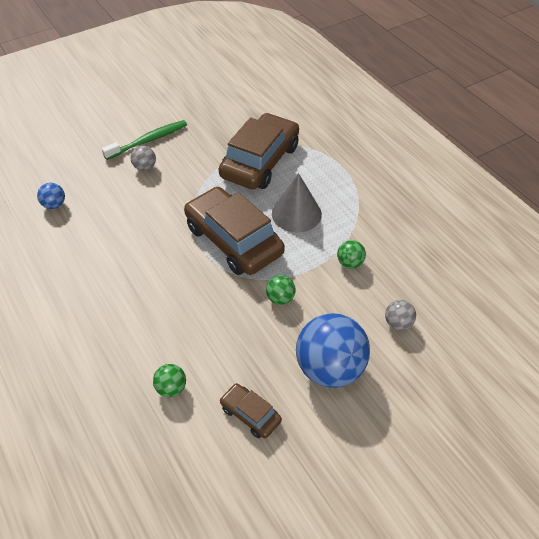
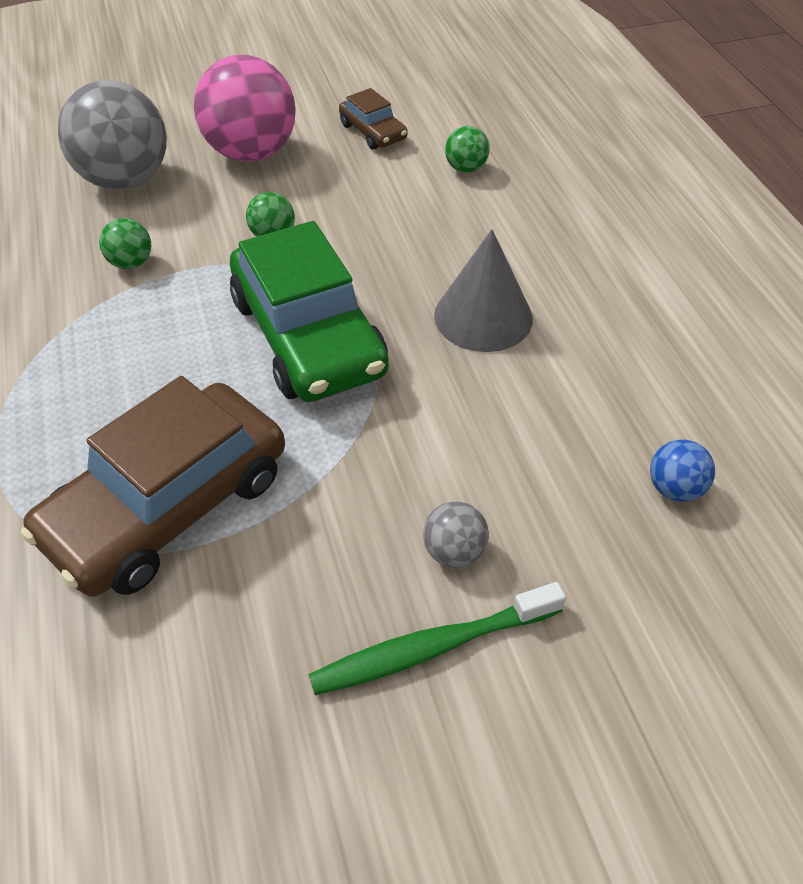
camera: 165 degrees left, 0 degrees up
brown car [184,187,285,275] -> green car [230,221,389,402]
grey cone [272,173,322,233] -> grey cone moved to [434,229,533,352]
blue ball [296,313,370,388] -> pink ball [194,55,296,162]
grey ball [385,300,416,330] -> grey ball [58,80,167,190], size x2.24

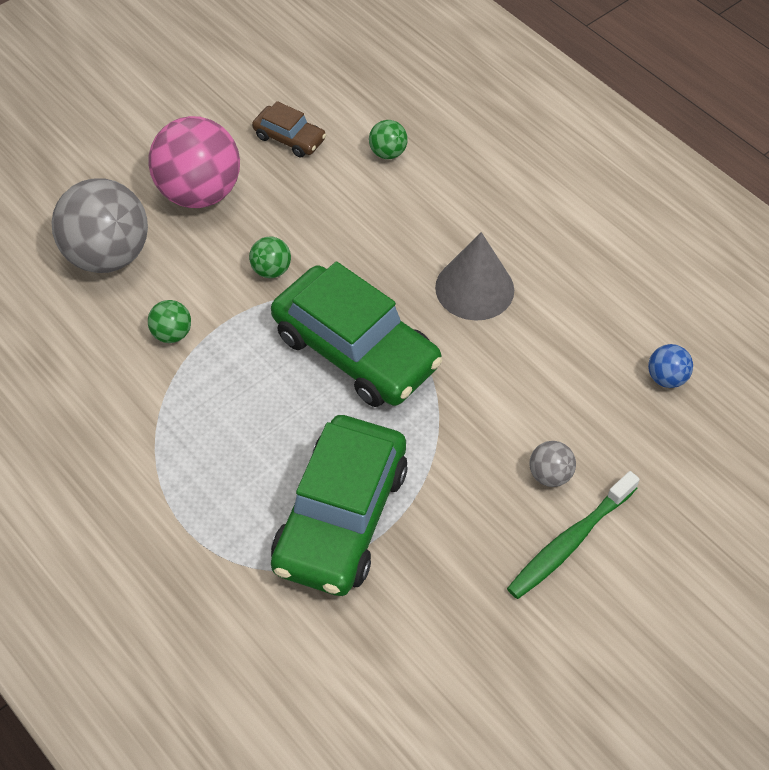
camera: 25 degrees left, 5 degrees up
brown car [21,376,285,597] -> green car [271,415,408,596]

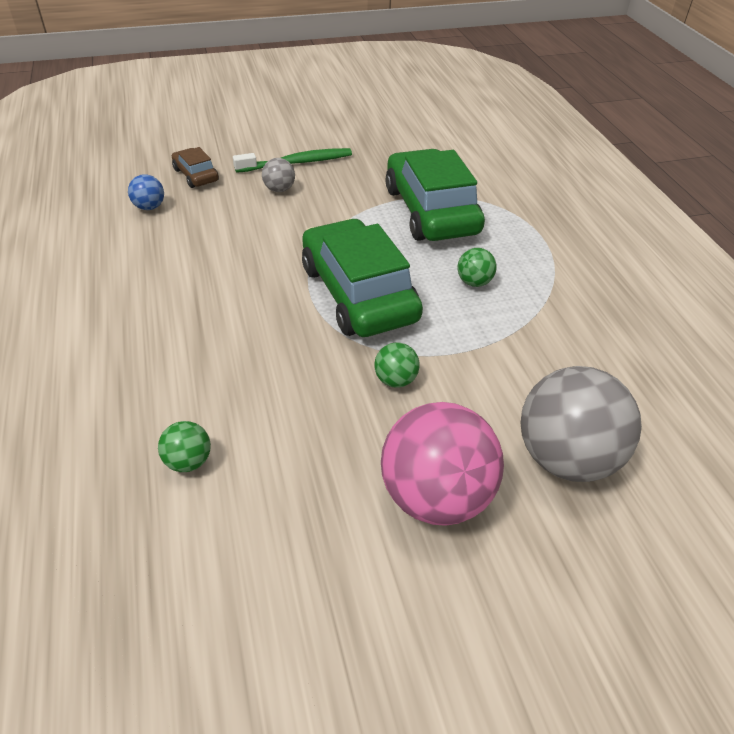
camera: 155 degrees left, 10 degrees down
green ball [148,300,191,343] -> green ball moved to [457,248,497,287]
brown car [252,101,326,158] -> brown car moved to [172,147,219,188]
green car [271,415,408,596] -> green car turned 60 degrees counterclockwise [385,149,485,241]
grey cone [435,232,514,321] -> none

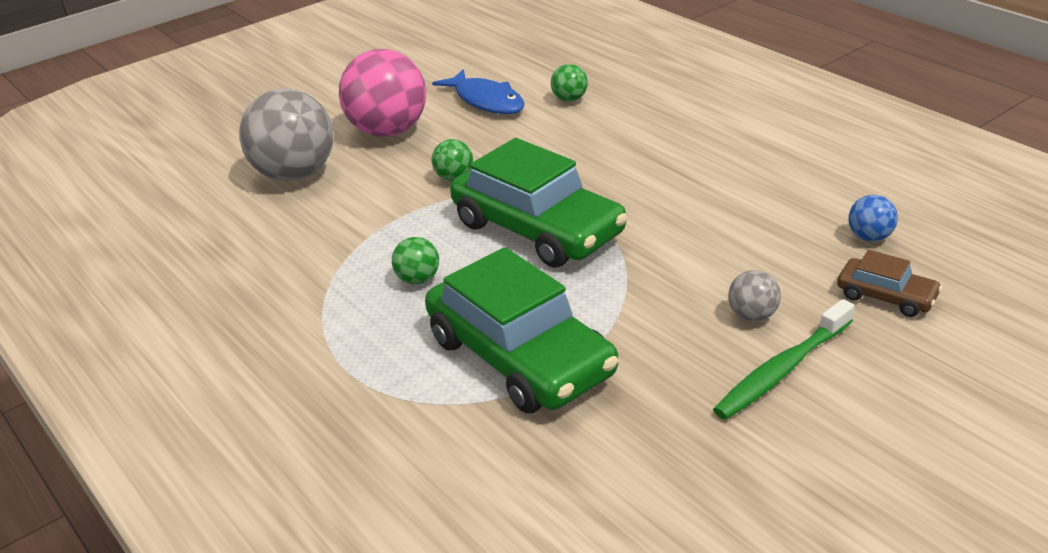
camera: 160 degrees right, 10 degrees down
none -> blue fish [432,69,524,114]

